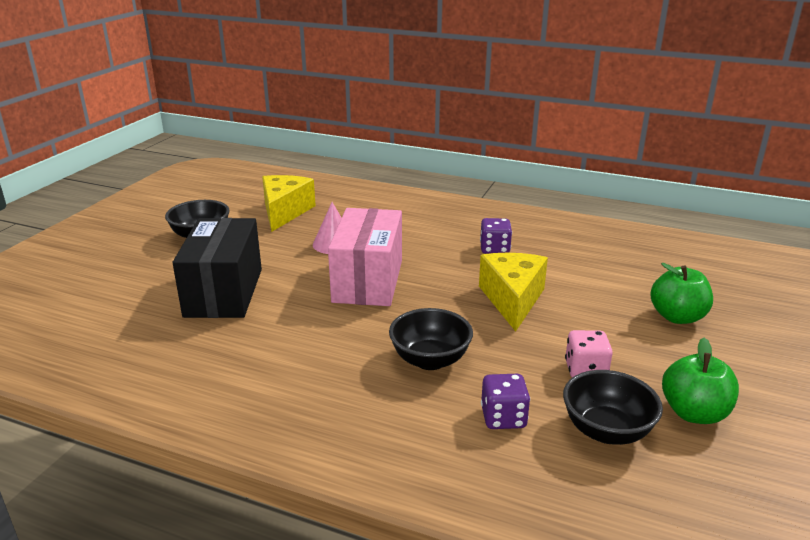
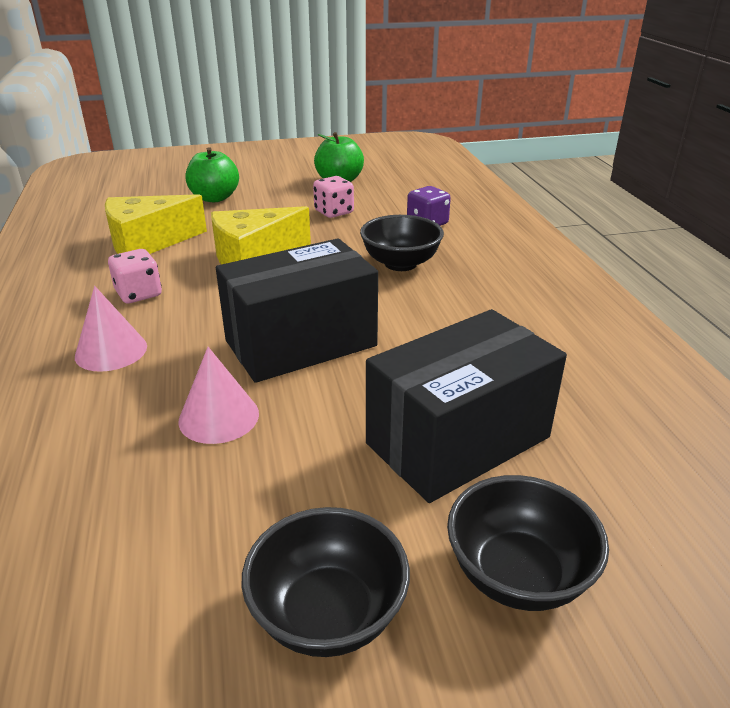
camera: 125 degrees left, 5 degrees up
yellow cheese [262,175,316,232] -> yellow cheese moved to [105,194,207,254]
pink box [328,208,402,306] -> black box [216,238,378,383]
purple dice [480,218,512,254] -> pink dice [108,249,162,303]
black bowl [563,370,663,445] -> black bowl moved to [447,475,609,611]
none -> pink cone [75,286,147,372]

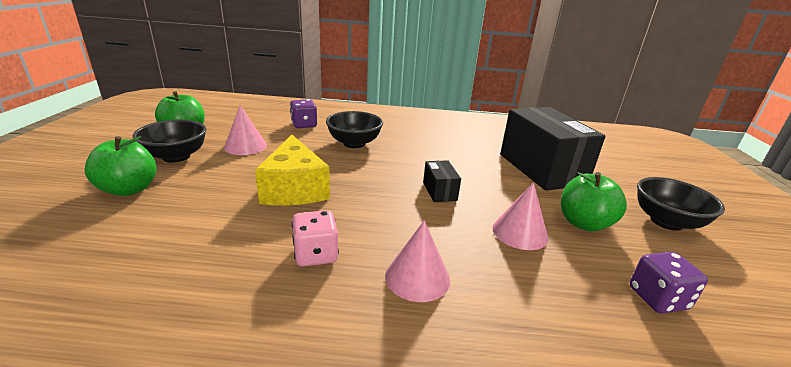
camera: 75 degrees left, 5 degrees down
yellow cheese [105,194,207,254] -> none
black box [216,238,378,383] -> black box [423,160,461,202], size x0.43
pink dice [313,176,354,218] -> pink cone [224,105,267,155]
black bowl [447,475,609,611] -> black bowl moved to [133,120,206,163]
none -> green apple [561,172,627,232]
none -> purple dice [630,252,708,313]

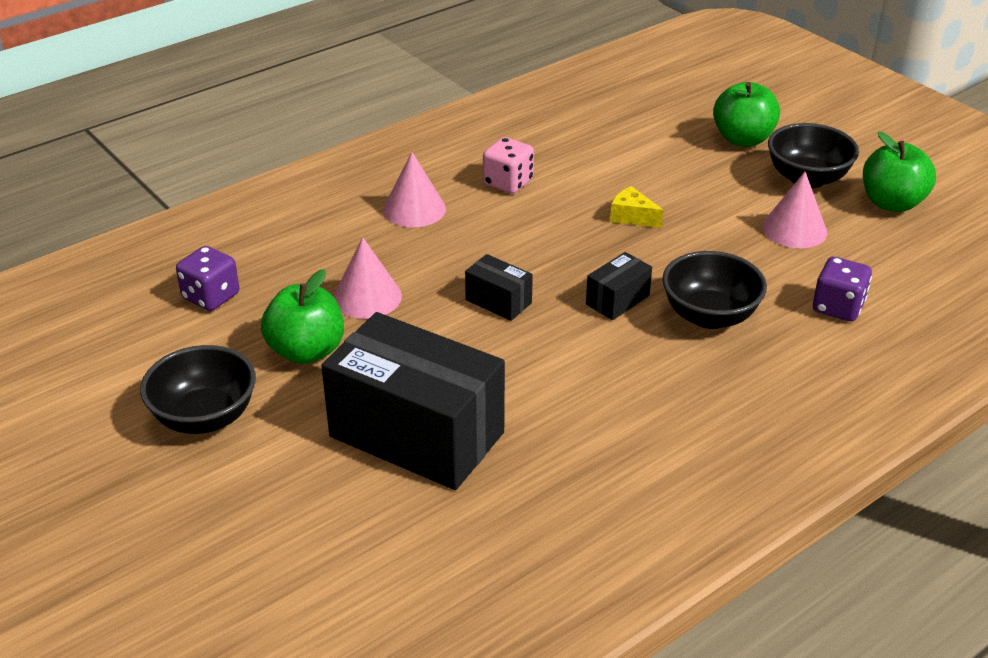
camera: 140 degrees right, 10 degrees up
yellow cheese [255,134,330,205] -> yellow cheese [610,186,663,228], size x0.46
none -> black box [586,252,652,320]

